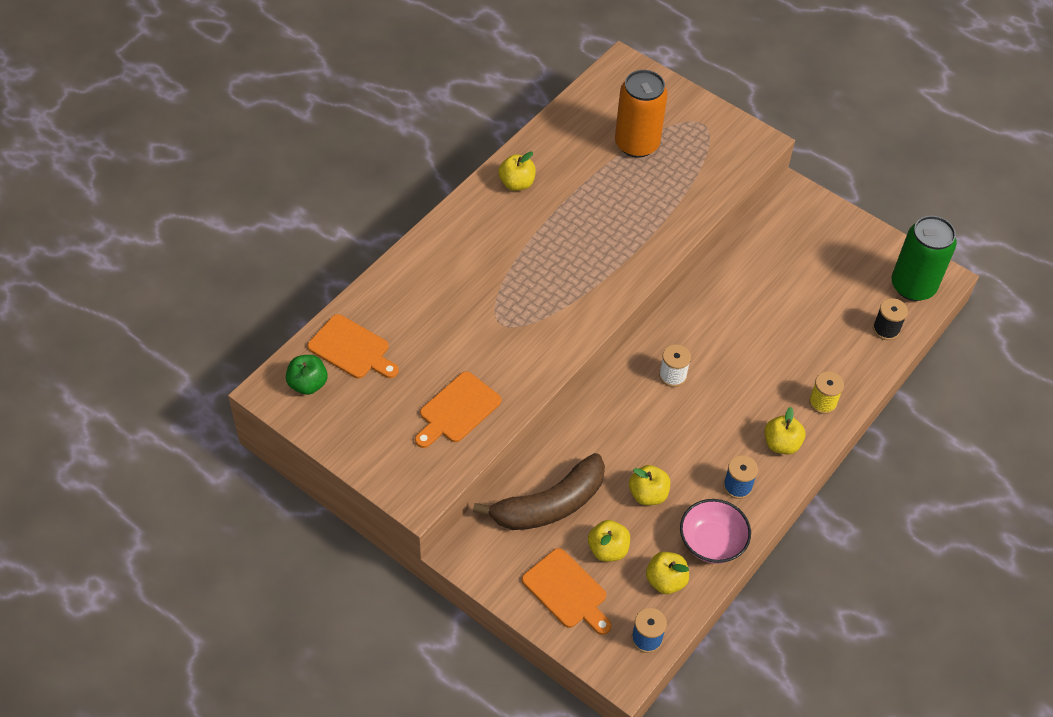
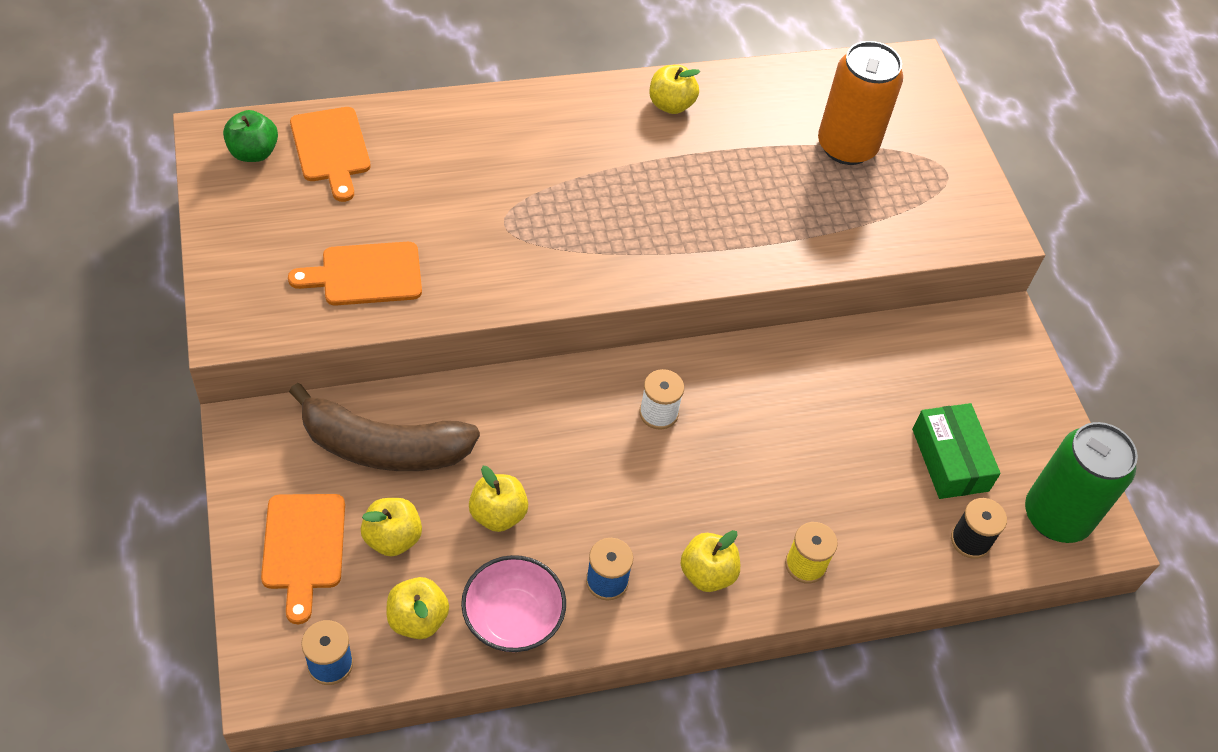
camera: 35 degrees right, 0 degrees up
none -> green box [912,403,1001,499]

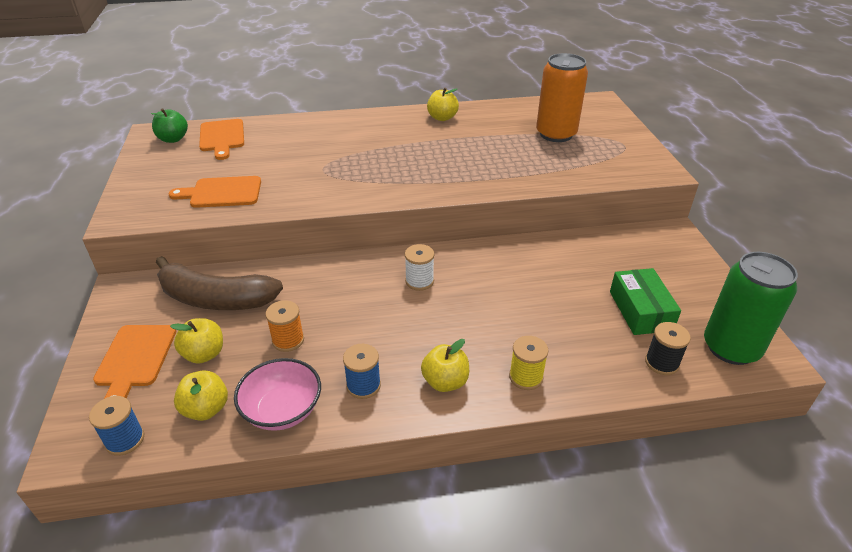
camera: 10 degrees right, 15 degrees down
yellow apple [469,466,528,532] -> orange spool [265,300,304,352]

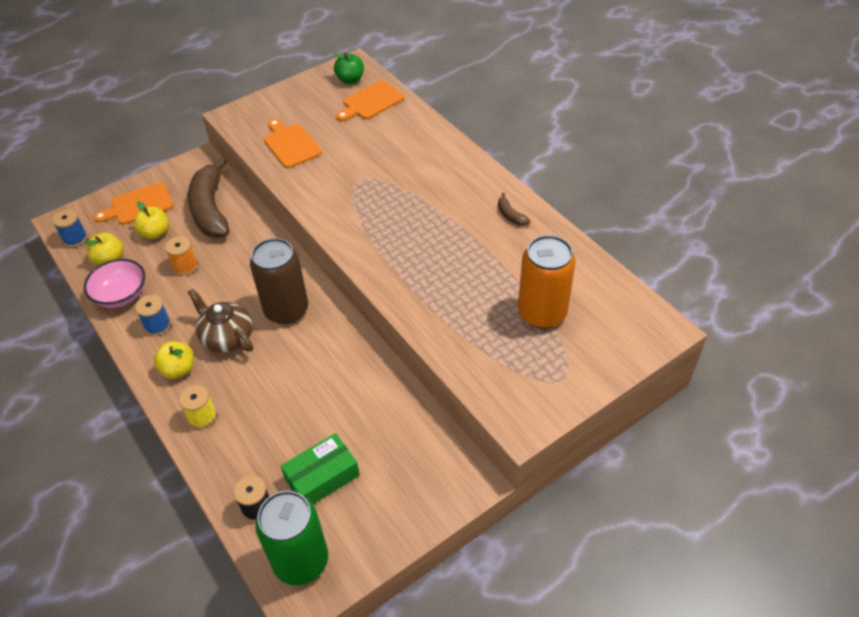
camera: 65 degrees right, 10 degrees up
white spool [405,244,434,291] -> brown can [250,238,308,324]
yellow apple [427,88,459,121] -> brown banana [498,193,531,226]
none -> brown teapot [188,288,253,353]

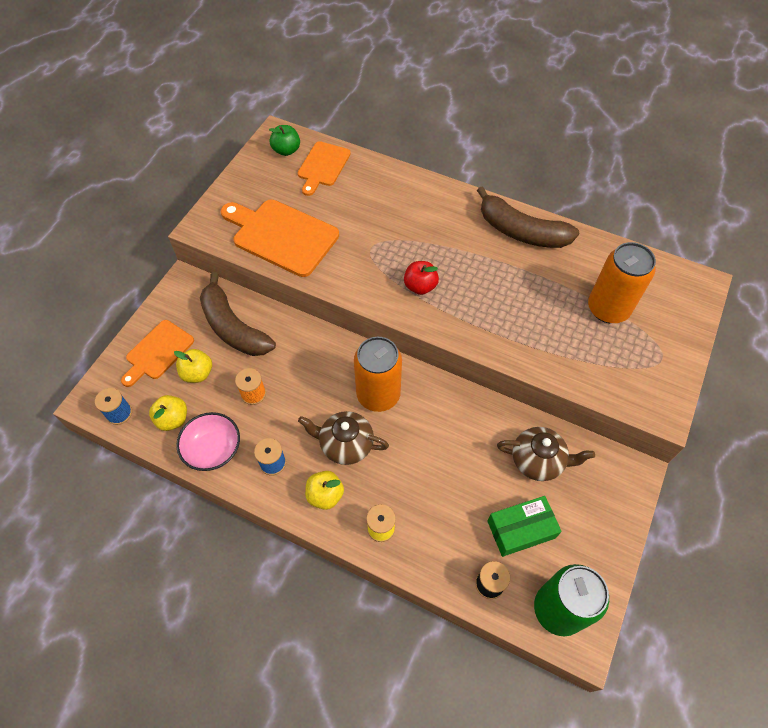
camera: 30 degrees left, 10 degrees up
brown can [250,238,308,324] -> orange can [354,337,402,412]
orange cutting board [264,119,322,168] -> orange cutting board [221,199,339,277], size x1.61
green box [281,433,360,504] -> green box turned 45 degrees clockwise [487,496,562,557]
brown banana [498,193,531,226] -> brown banana [477,186,579,248], size x2.45
none -> red apple [404,261,439,295]
none -> brown teapot [497,427,595,481]

